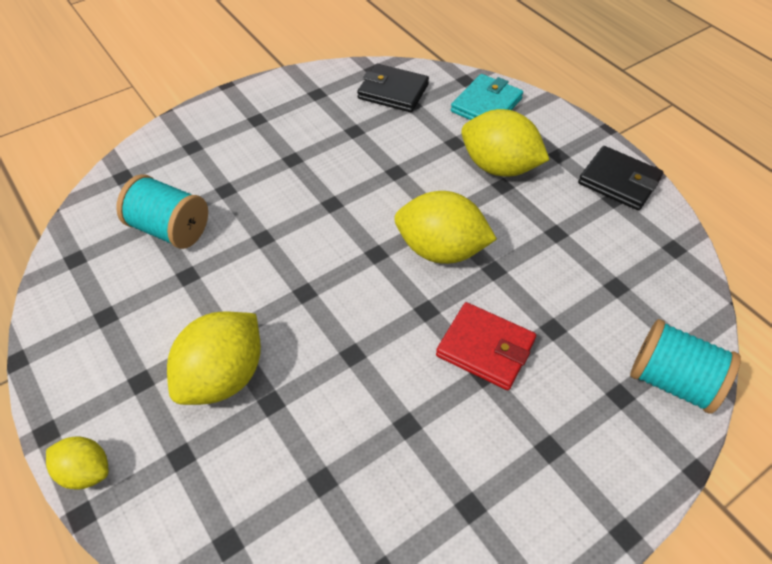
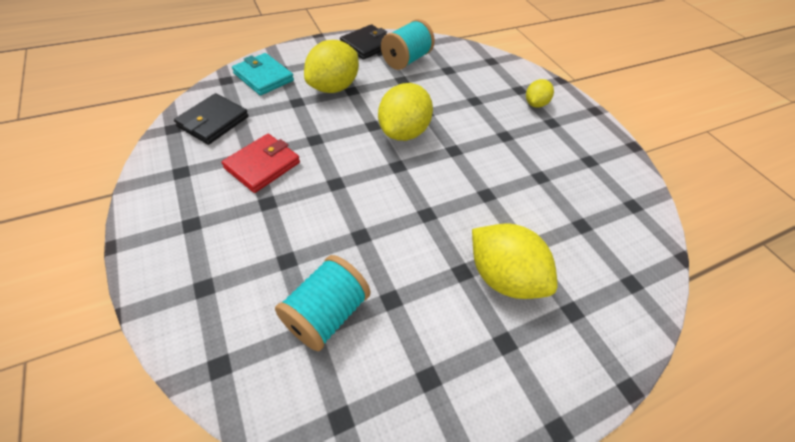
camera: 85 degrees left, 0 degrees up
yellow lemon [46,436,109,489] -> yellow lemon moved to [526,79,554,108]
red wallet [436,302,536,390] -> red wallet moved to [222,134,300,193]
turquoise spool [630,319,741,414] -> turquoise spool moved to [381,19,435,70]

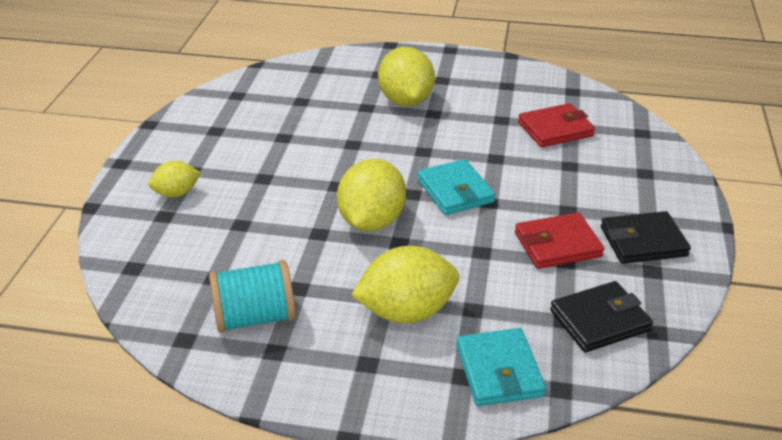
camera: 140 degrees left, 15 degrees down
turquoise spool [275,255,370,351] -> red wallet [518,103,595,147]
black wallet [340,24,387,60] -> black wallet moved to [601,211,691,264]
yellow lemon [378,83,433,141] -> yellow lemon turned 45 degrees counterclockwise [337,159,406,231]
none -> turquoise wallet [417,159,495,215]

